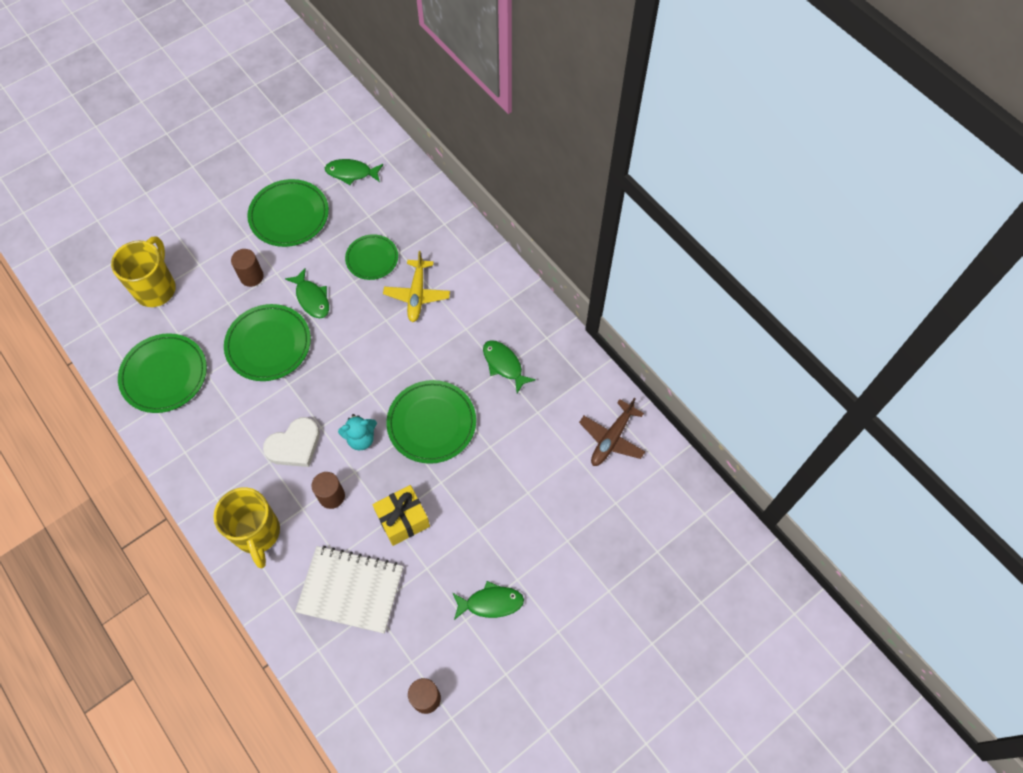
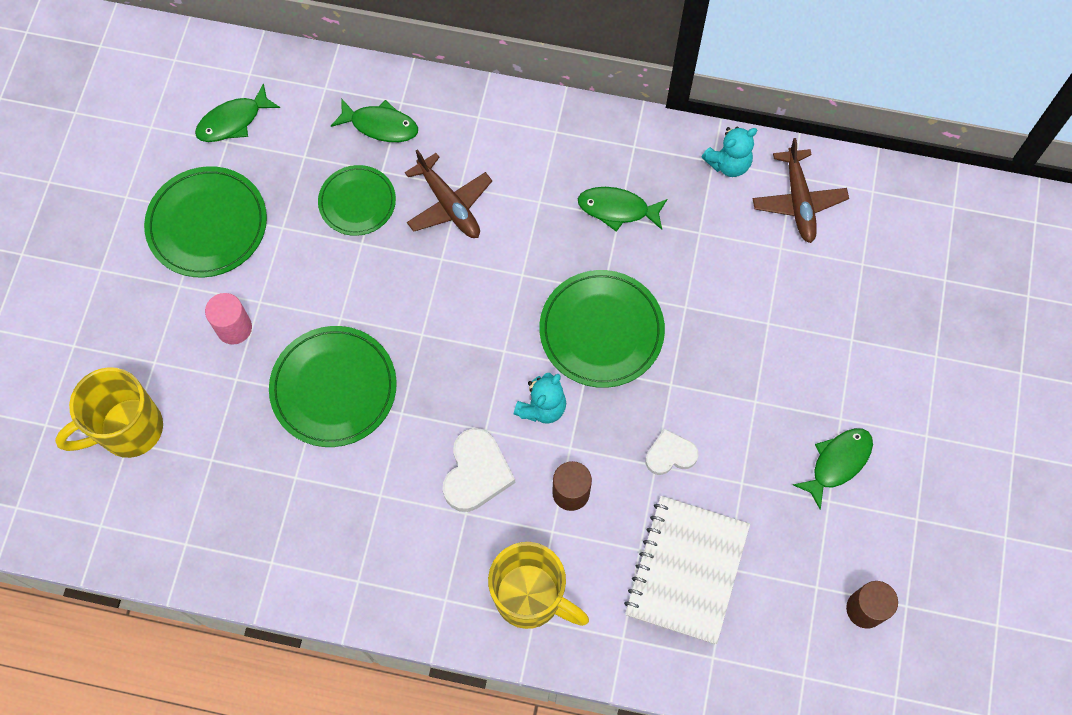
camera: 40 degrees left, 5 degrees up
yellow mug [111,237,176,307] -> yellow mug turned 90 degrees counterclockwise [55,367,163,458]
green plate [118,333,207,413] -> none
brown cylinder [231,249,264,287] -> pink cylinder [205,293,252,344]
green fish [285,268,329,318] -> green fish moved to [331,98,418,142]
white notebook [295,546,403,633] -> white notebook turned 45 degrees counterclockwise [624,496,750,644]
yellow gift [372,485,430,546] -> white heart [645,429,699,475]
yellow plane [383,251,450,322] -> brown plane [405,149,492,238]
none -> turquoise teddy bear [702,127,757,177]

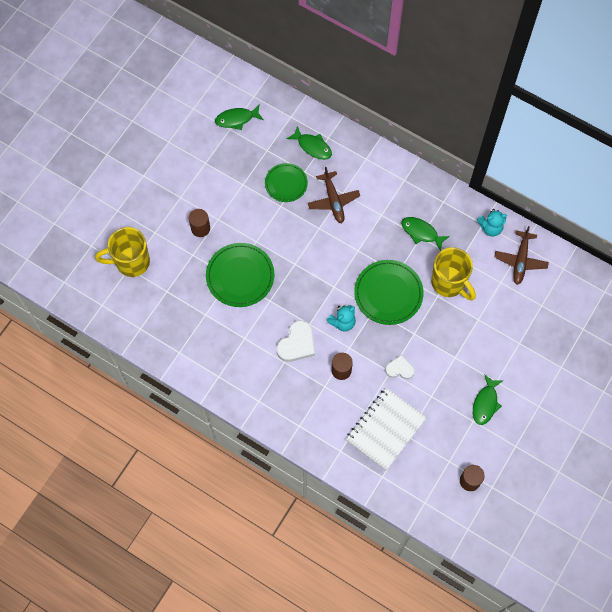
camera: 20 degrees right, 0 degrees up
green plate [144,166,267,277] -> none
pink cylinder [205,293,252,344] -> brown cylinder [189,209,210,237]
yellow mug [488,542,589,629] -> yellow mug moved to [431,247,476,300]
green fish [793,428,873,510] -> green fish turned 135 degrees clockwise [473,374,502,425]

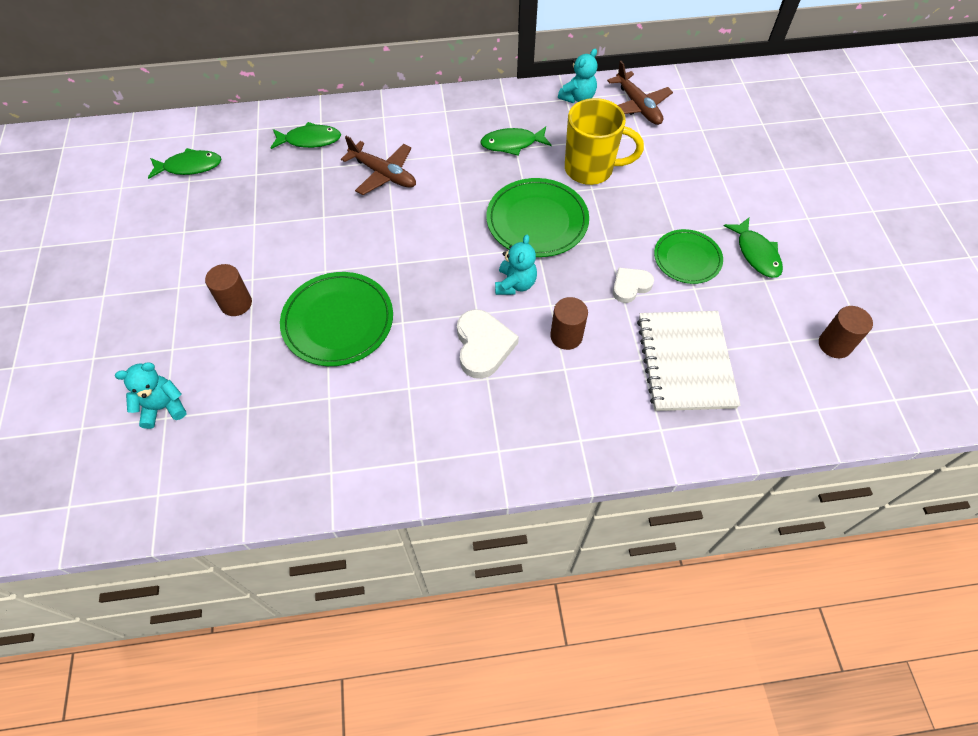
camera: 40 degrees left, 10 degrees down
yellow mug [95,227,150,277] -> turquoise teddy bear [115,363,186,429]
green fish [215,105,263,130] -> green fish turned 135 degrees counterclockwise [148,148,222,179]
green plate [265,163,308,202] -> green plate moved to [654,229,723,284]

